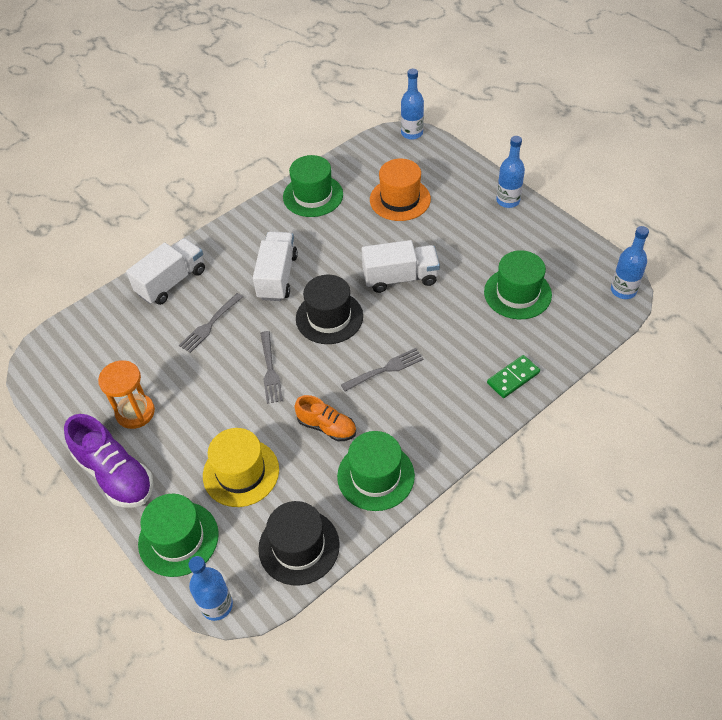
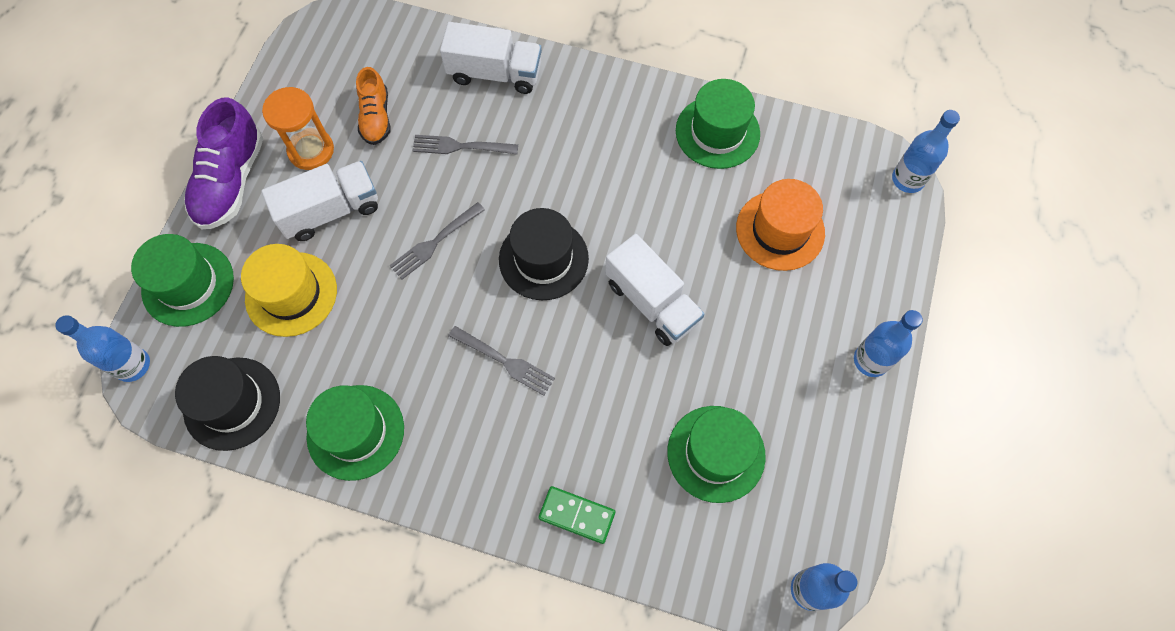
camera: 55 degrees right, 15 degrees up
white truck [253,232,298,301] -> white truck moved to [261,161,378,241]
orange shoe [295,395,356,441] -> orange shoe moved to [356,67,391,145]

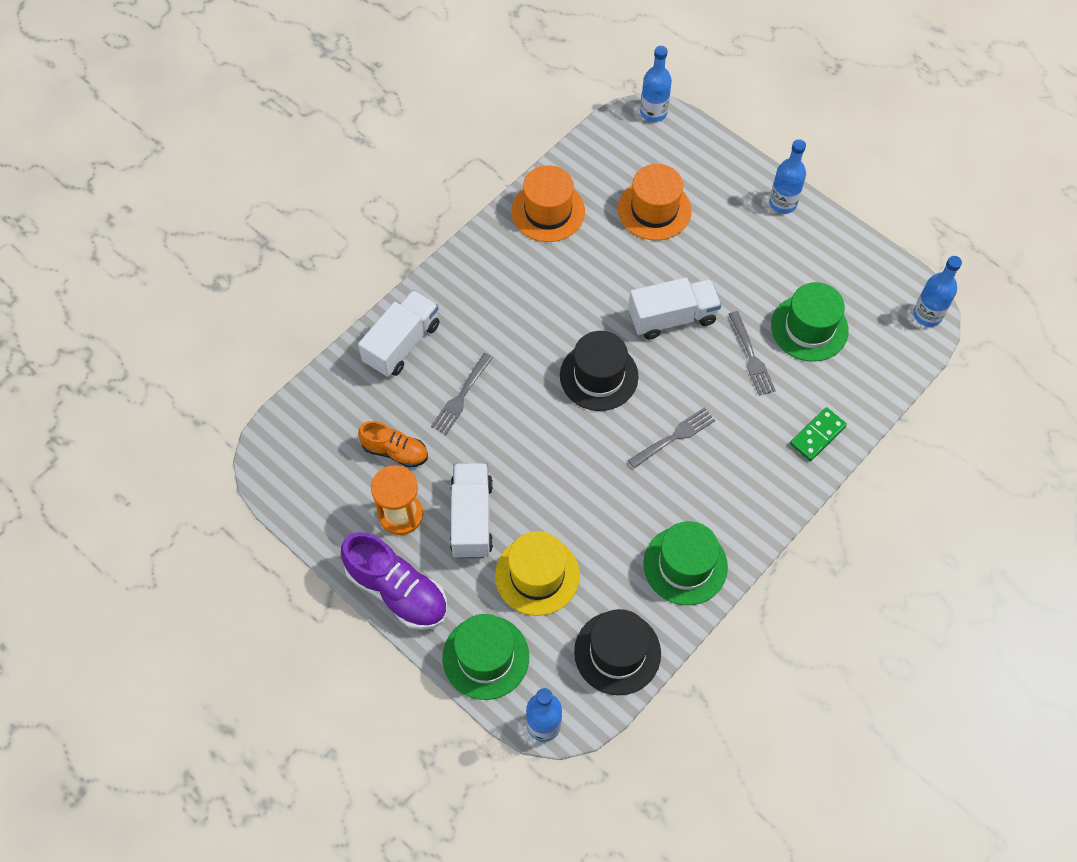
camera: 65 degrees left, 5 degrees down
grey fork [389,202,485,279] -> grey fork moved to [728,311,776,396]
green hat [676,79,760,169] -> orange hat [511,165,585,242]

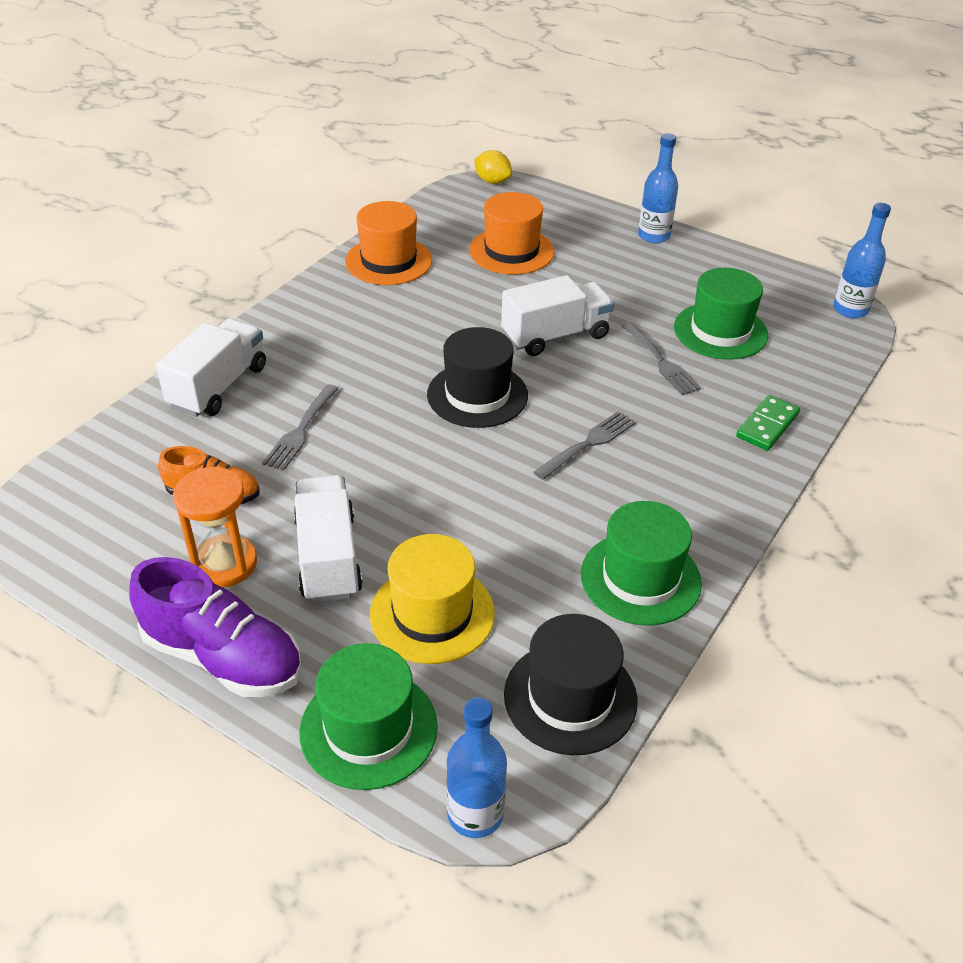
camera: 10 degrees left, 20 degrees down
blue bottle [640,46,672,122] -> yellow lemon [474,150,512,184]

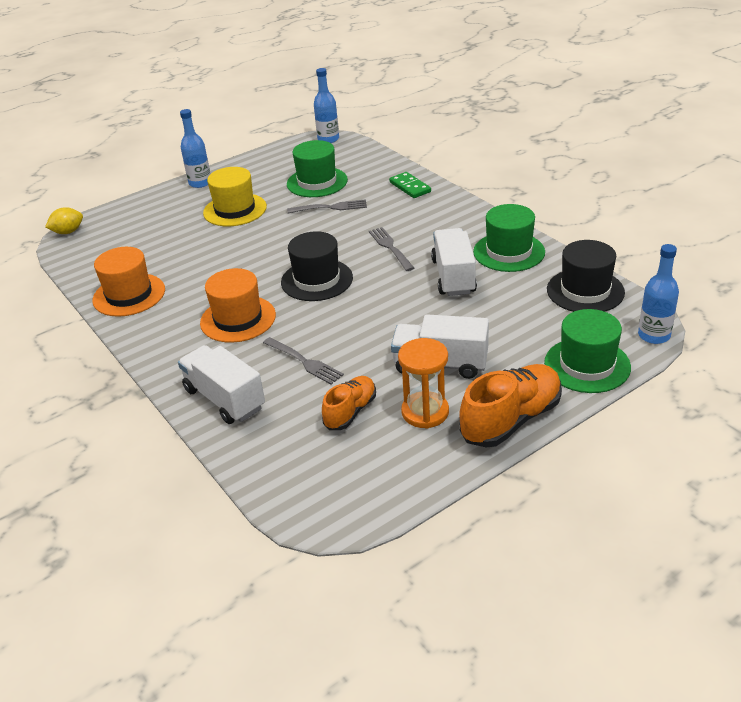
camera: 65 degrees left, 5 degrees down
purple shoe [129,557,302,697] -> orange shoe [459,364,562,447]
yellow hat [370,534,495,664] -> yellow hat moved to [203,167,267,227]
orange hat [469,192,555,275] -> orange hat moved to [200,268,276,343]
white truck [501,275,614,356] -> white truck moved to [431,228,477,296]

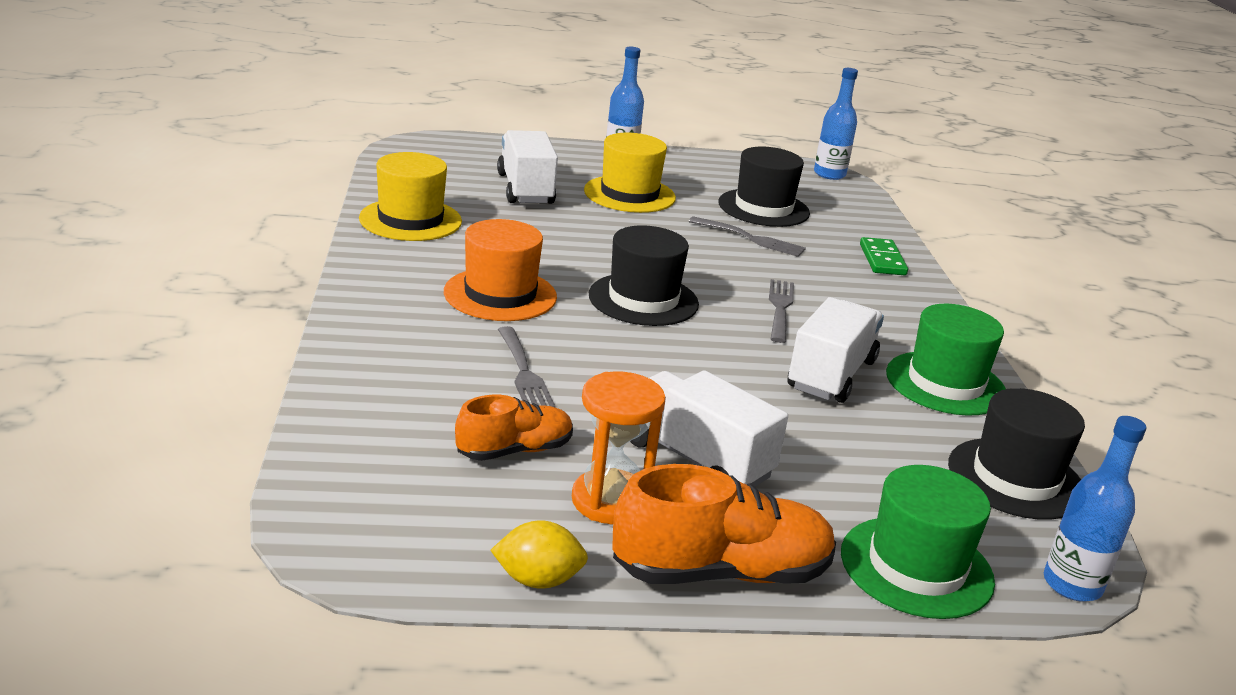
camera: 25 degrees right, 10 degrees down
yellow lemon [45,207,83,234] -> yellow lemon moved to [490,520,588,589]
orange hat [92,247,165,317] -> yellow hat [359,152,462,241]
white truck [178,345,265,424] -> white truck moved to [497,130,558,204]
green hat [287,140,348,197] -> black hat [718,146,810,227]

